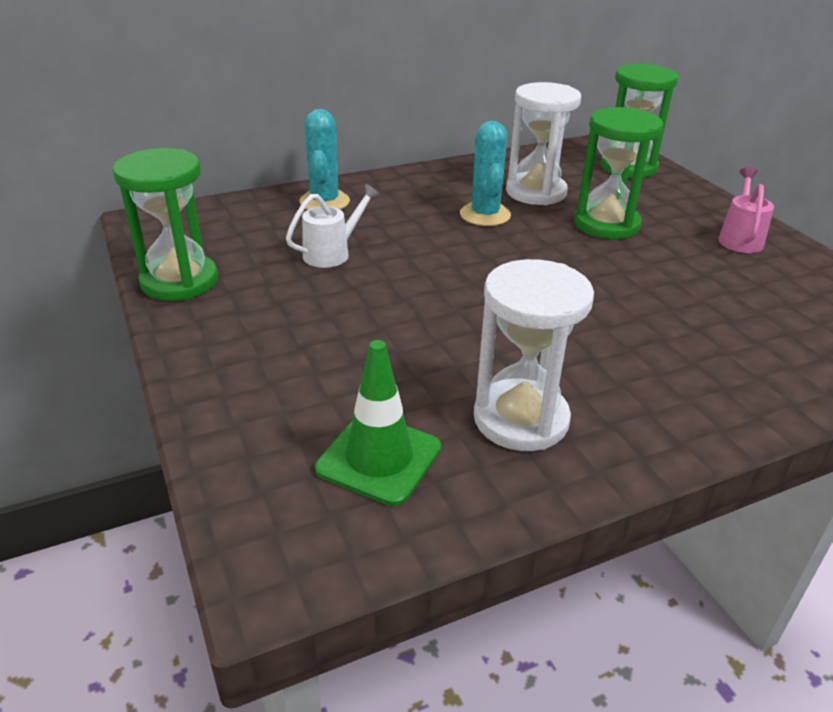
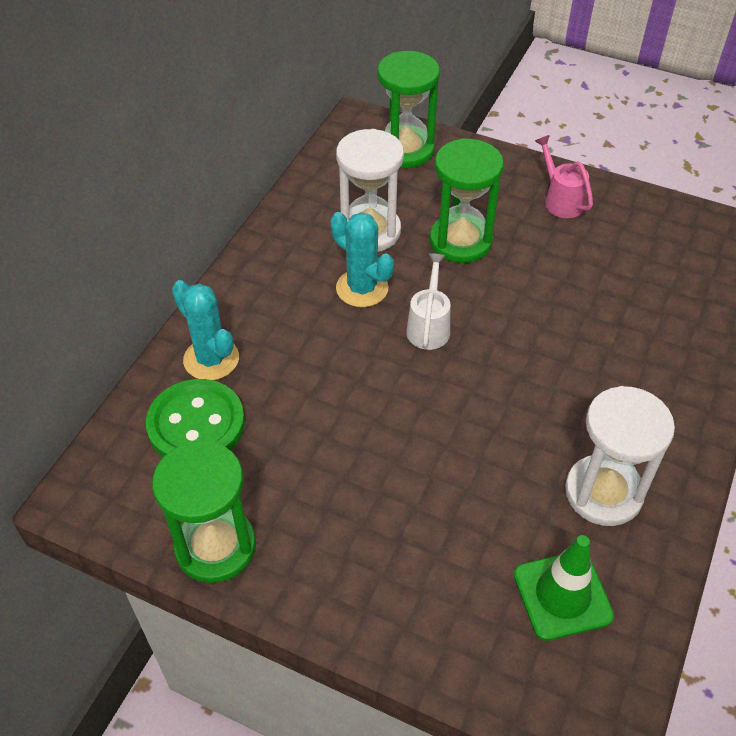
camera: 40 degrees left, 15 degrees up
white watering can [286,184,380,268] -> white watering can moved to [406,253,450,350]
none -> green button [146,379,245,457]

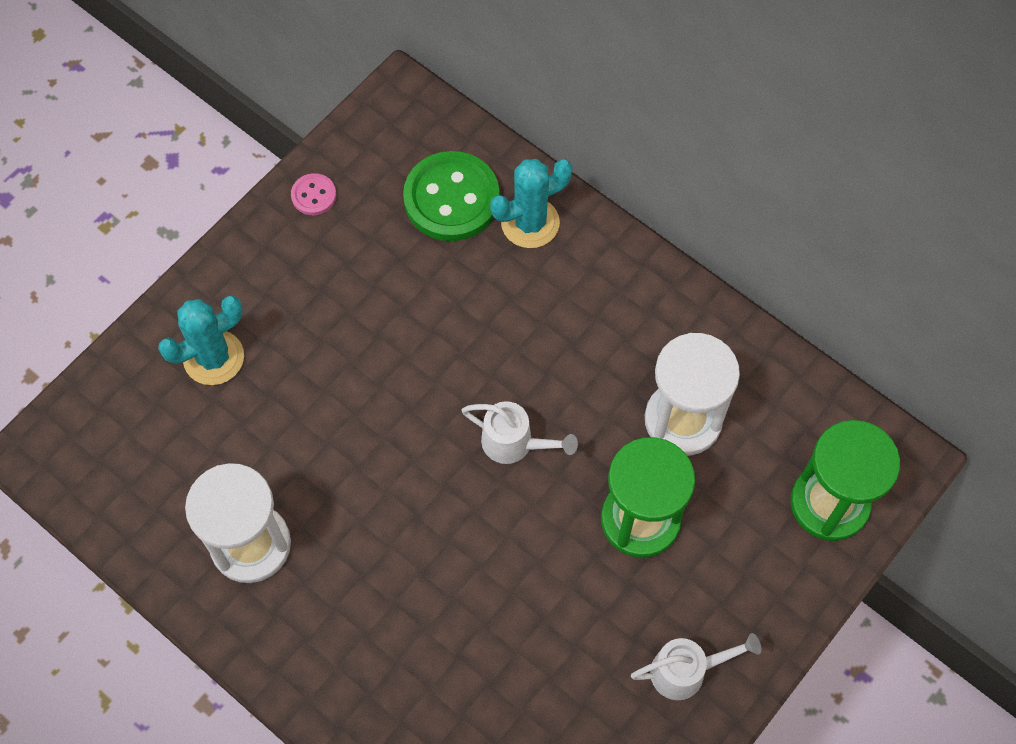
camera: 105 degrees right, 15 degrees up
green hourglass [152,441,256,583] -> pink button [291,173,336,215]
turquoise cactus [330,212,394,307] -> turquoise cactus moved to [158,295,244,385]
green traffic cone [514,535,614,641] -> none
pink watering can [535,135,593,218] -> white watering can [631,633,762,700]

